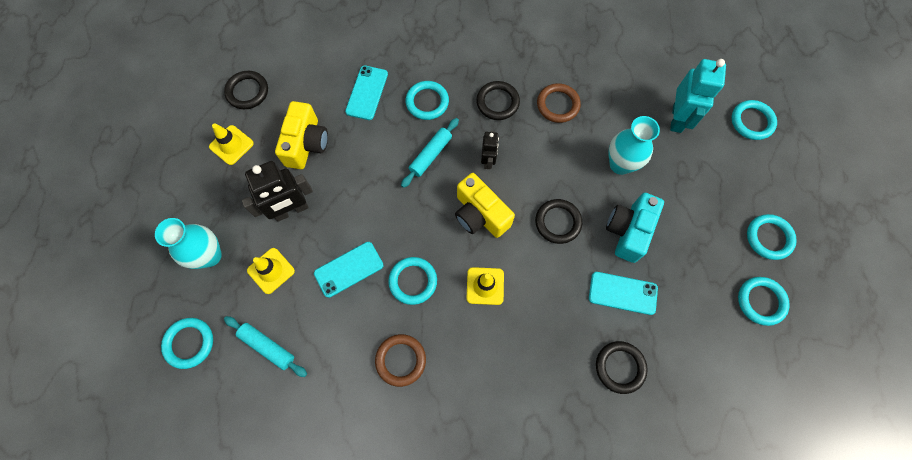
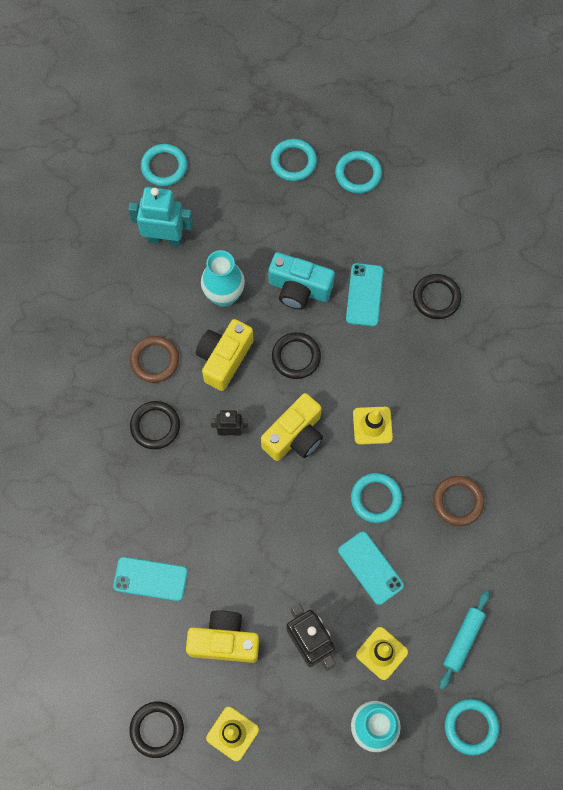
camera: 95 degrees left, 0 degrees up
turquoise rolling pin [401,118,459,188] -> none
turquoise ring [406,81,449,120] -> none
none -> yellow camera [196,319,253,391]

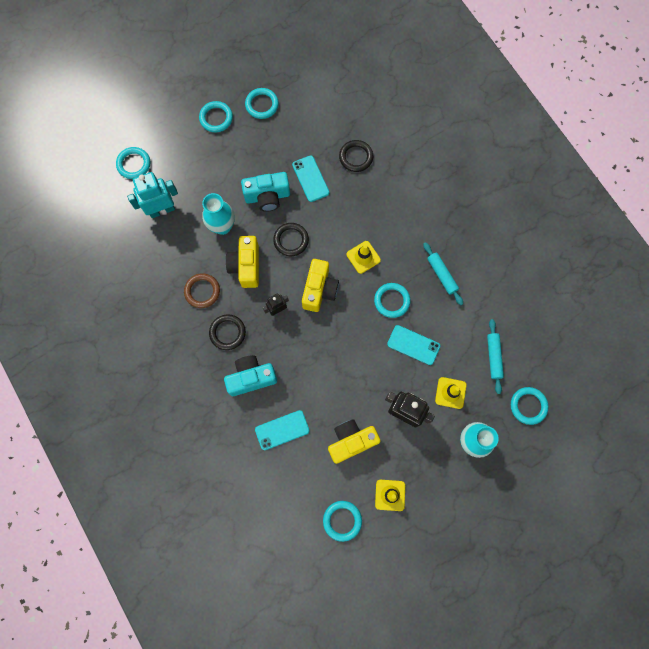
camera: 30 degrees left, 5 degrees up
black ring [129,701,184,758] -> turquoise ring [323,501,362,542]
brown ring [433,476,485,526] -> turquoise rolling pin [423,242,463,305]
none -> turquoise camera [224,355,277,396]

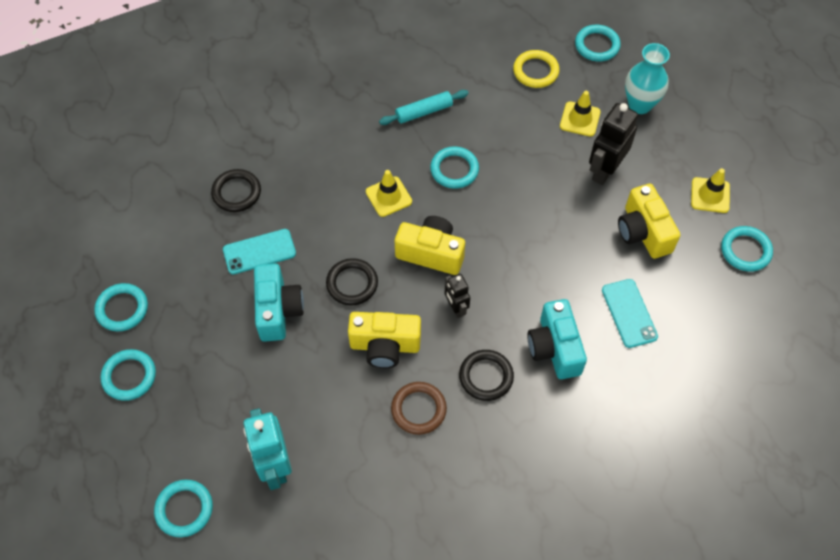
camera: 85 degrees left, 15 degrees down
turquoise vase [202,193,235,235] -> none
turquoise phone [387,325,440,365] -> none
turquoise rolling pin [487,319,504,394] -> yellow ring [513,50,559,88]

